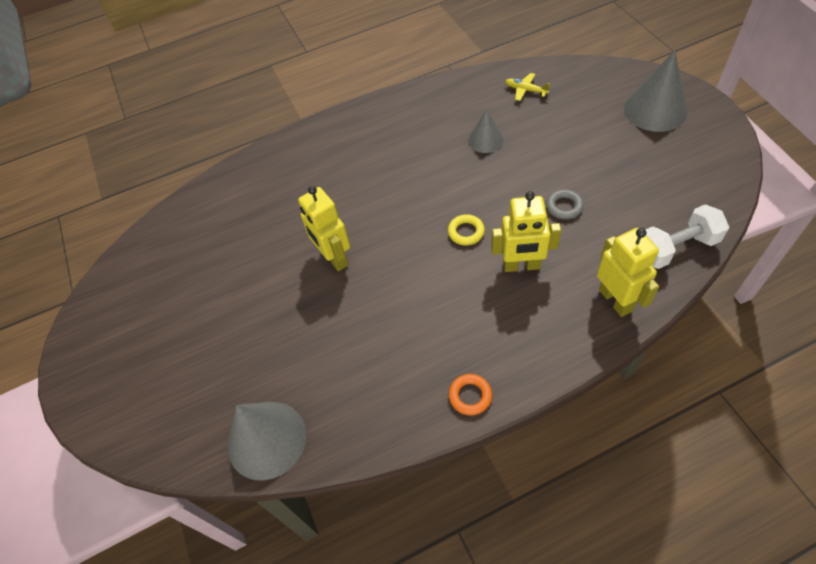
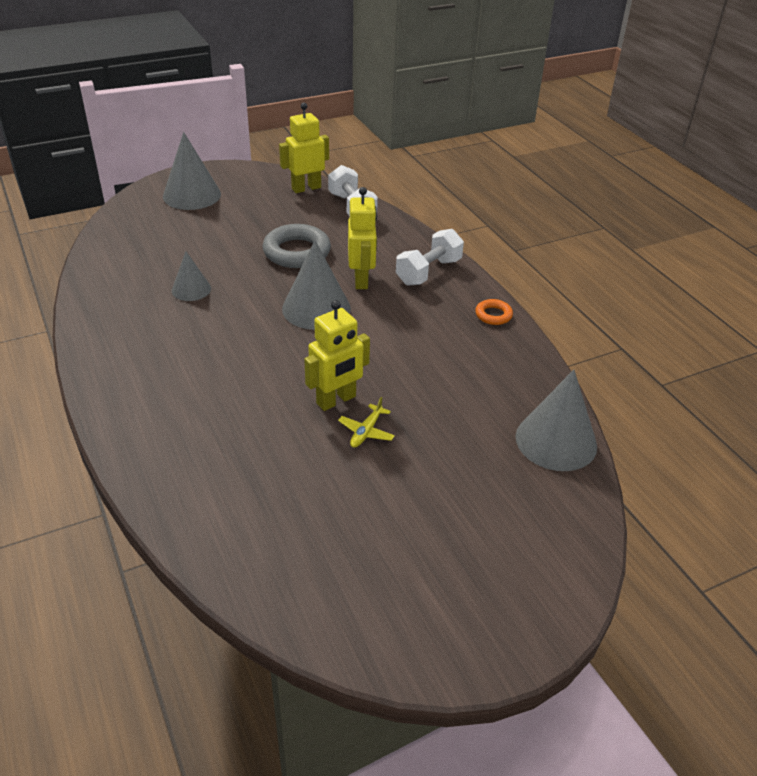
camera: 100 degrees left, 15 degrees down
yellow ring [448,214,485,246] -> grey cone [282,240,351,330]
yellow plane [505,73,550,101] -> yellow plane moved to [338,397,395,448]
grey ring [546,189,584,219] -> grey ring [263,224,331,268], size x1.97
yellow robot [597,228,659,317] -> yellow robot moved to [279,103,329,193]
none -> white dumbbell [396,229,464,286]

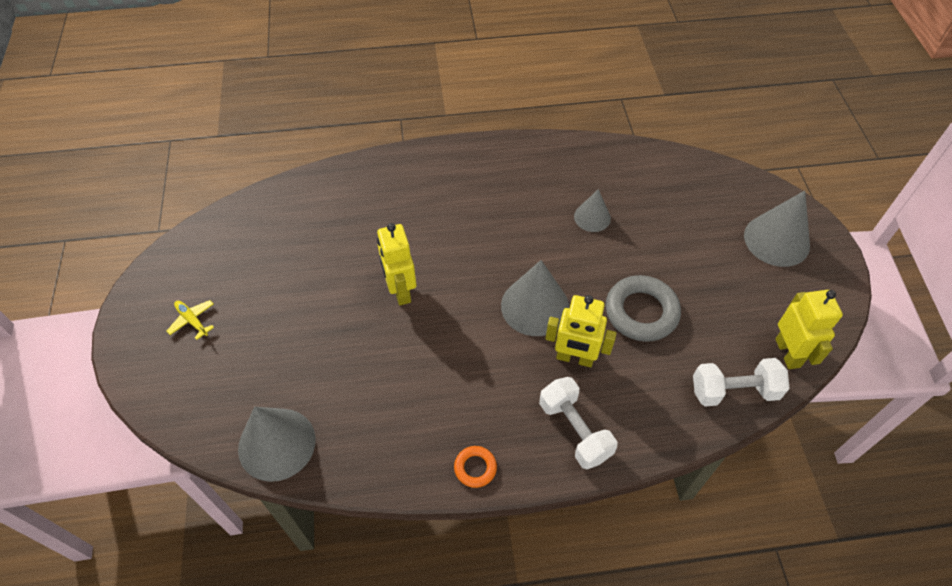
camera: 110 degrees right, 15 degrees up
yellow plane [338,397,395,448] -> yellow plane moved to [167,300,214,340]

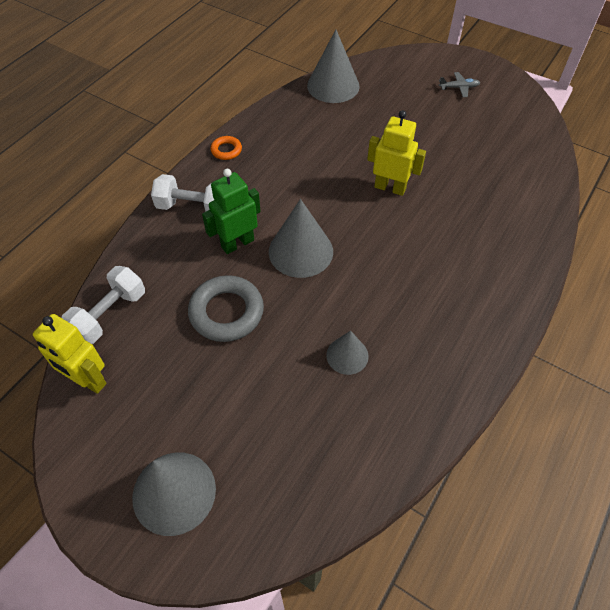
camera: 130 degrees right, 0 degrees up
yellow plane [167,300,214,340] -> grey plane [439,72,480,97]
yellow robot [545,295,616,367] -> green robot [202,169,261,254]

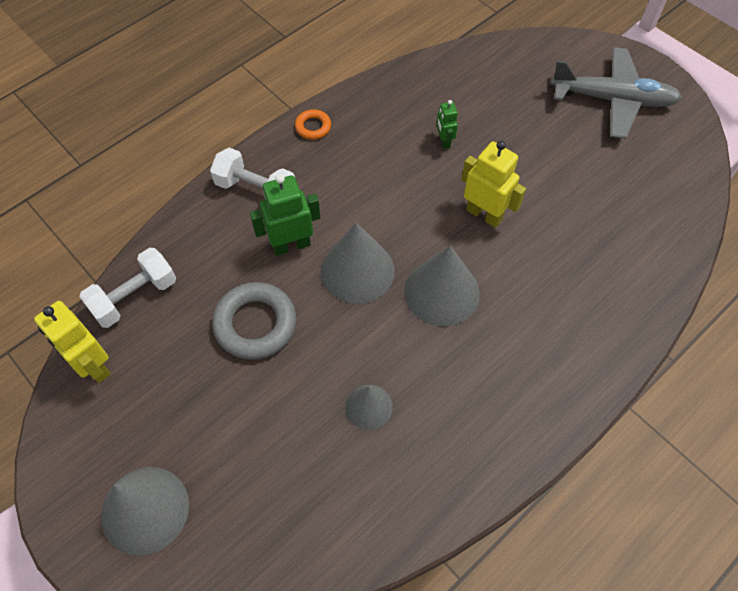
camera: 15 degrees right, 5 degrees up
grey cone [307,30,360,103] -> grey cone moved to [404,246,480,326]
grey plane [439,72,480,97] -> grey plane [550,47,682,139], size x2.47
none -> green robot [436,100,458,149]

